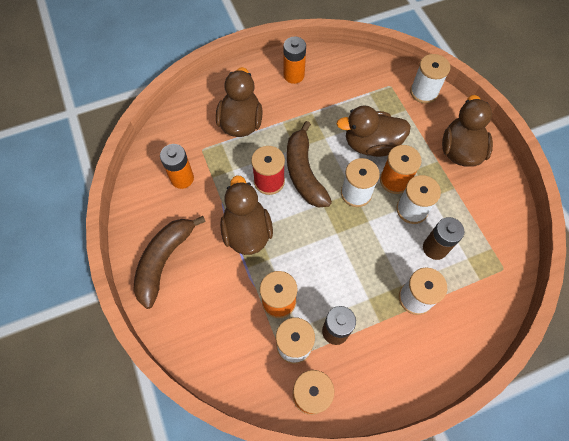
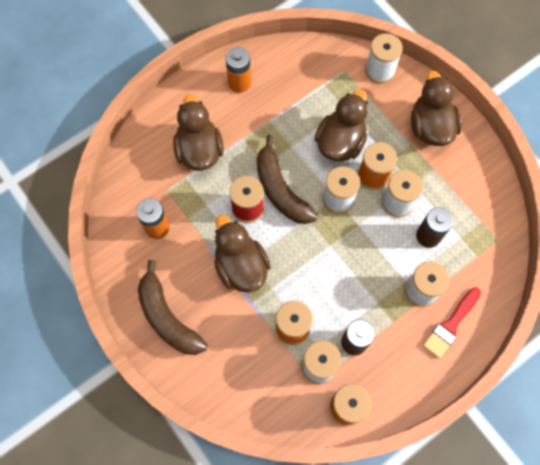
camera: 15 degrees left, 5 degrees up
brown banana [133,216,206,309] -> brown banana turned 45 degrees counterclockwise [138,260,208,355]
brown duck [337,105,411,157] -> brown duck turned 135 degrees clockwise [314,90,368,162]
none -> red brush [423,287,481,359]

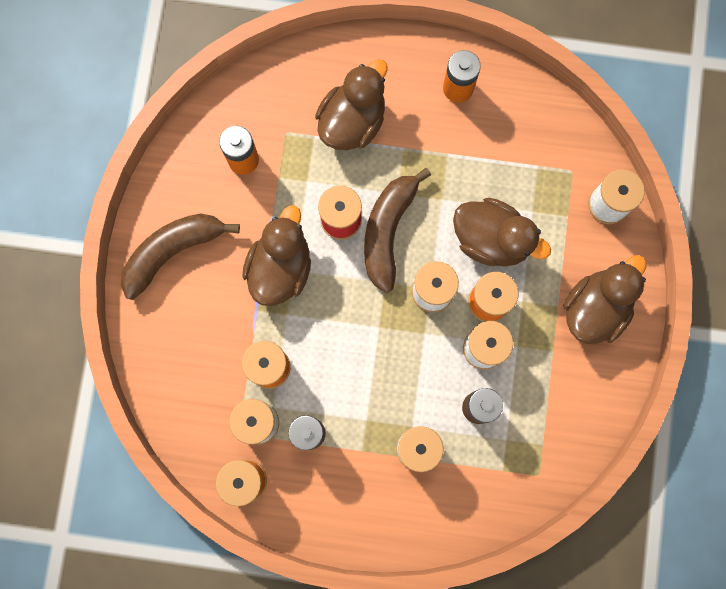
camera: 45 degrees right, 10 degrees up
brown banana [138,260,208,355] -> brown banana turned 45 degrees clockwise [121,213,240,300]
brown duck [314,90,368,162] -> brown duck turned 45 degrees clockwise [453,198,551,267]
red brush [423,287,481,359] -> none

